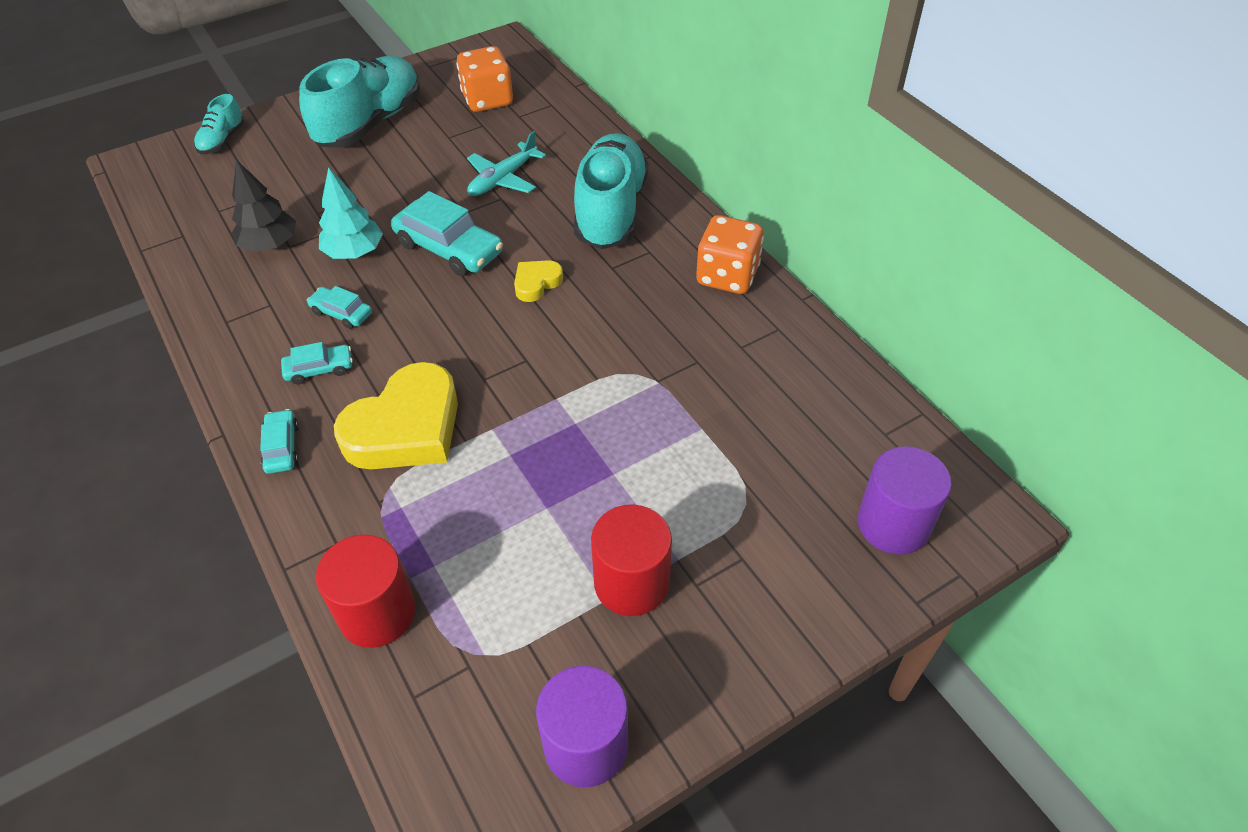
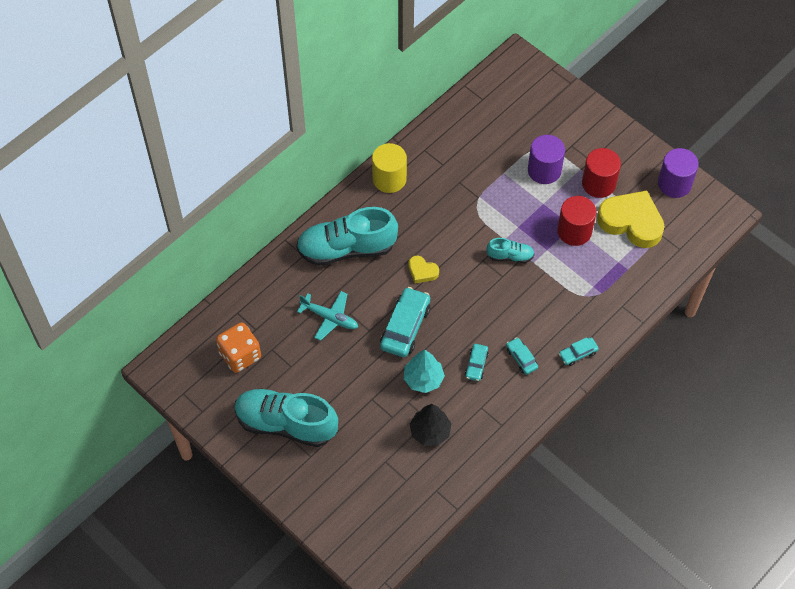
camera: 105 degrees left, 10 degrees up
turquoise shoe [194,94,245,154] -> turquoise shoe moved to [486,238,534,263]
red cylinder [316,534,416,648] -> red cylinder moved to [557,196,596,246]
yellow heart [334,362,458,469] -> yellow heart moved to [597,190,665,248]
orange dice [696,215,764,294] -> yellow cylinder [372,143,407,193]
purple cylinder [858,446,952,555] -> purple cylinder moved to [528,135,565,184]

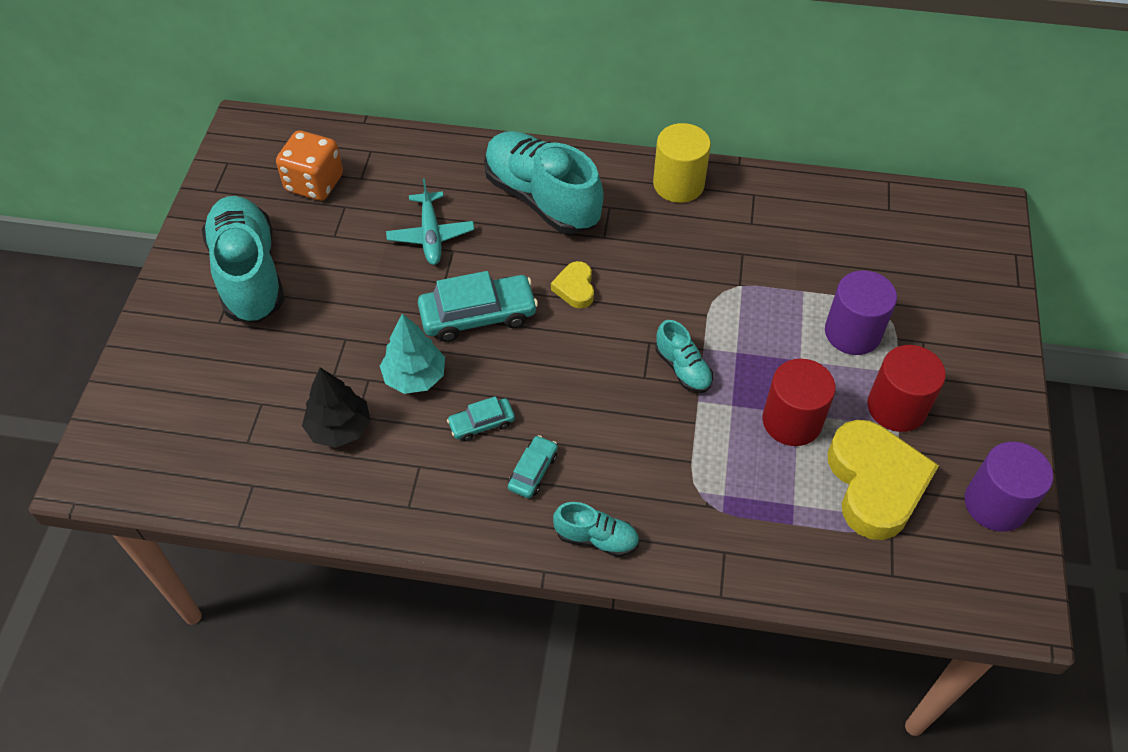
camera: 55 degrees right, 5 degrees down
turquoise car [559,337,599,366] -> turquoise shoe [553,502,639,557]

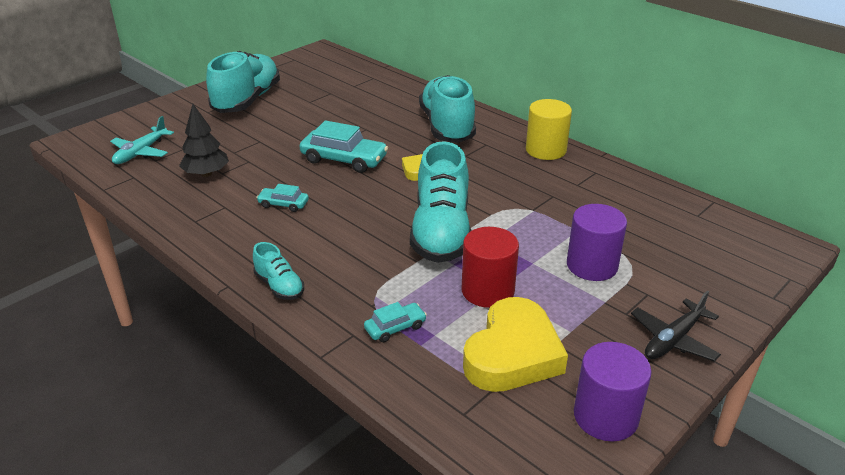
camera: 35 degrees right, 20 degrees down
orange dice [276,130,343,201] -> none
turquoise tree [380,313,445,394] -> none
turquoise plane [386,178,475,265] -> turquoise plane moved to [110,116,174,164]
turquoise car [508,435,558,498] -> turquoise car moved to [364,302,427,342]
turquoise shoe [655,320,713,393] -> turquoise shoe [410,141,472,263], size x2.12
red cylinder [867,345,946,432] -> none
none -> black plane [631,291,721,361]

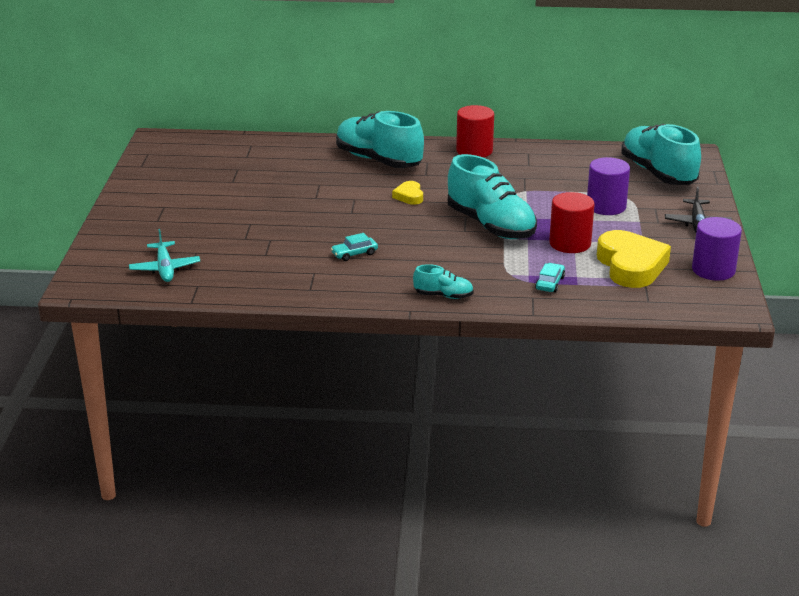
camera: 40 degrees left, 5 degrees down
black tree [179,104,229,177] -> none
turquoise shoe [206,51,280,113] -> turquoise shoe moved to [621,124,701,185]
turquoise car [299,120,388,173] -> none
yellow cylinder [526,99,572,160] -> red cylinder [456,105,494,158]

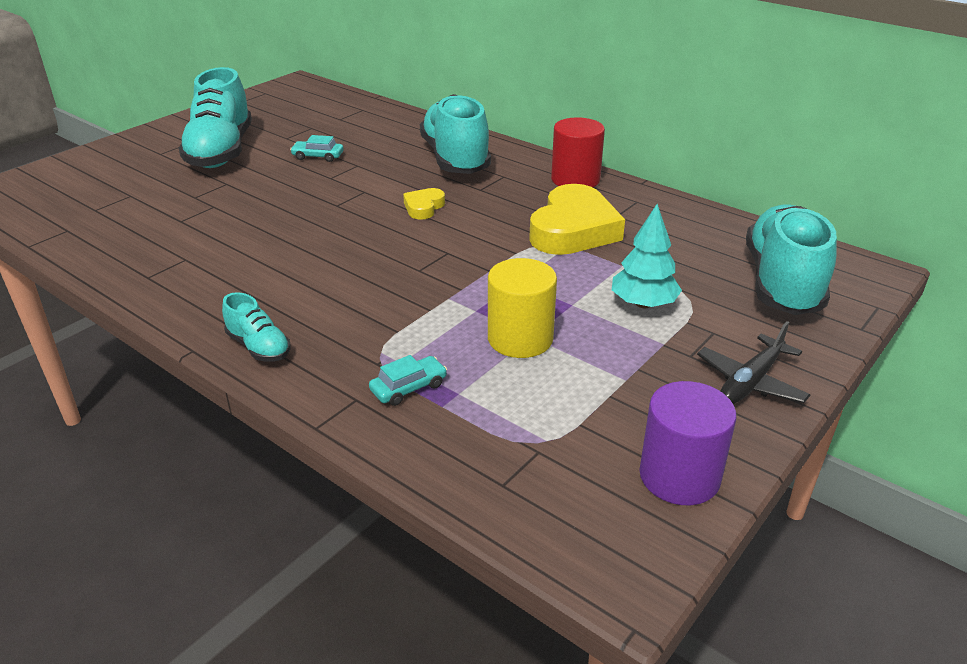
camera: 35 degrees right, 5 degrees up
turquoise plane [129,229,200,282] -> none
turquoise car [331,233,378,261] -> turquoise car moved to [290,135,344,162]
turquoise shoe [448,154,537,239] -> turquoise shoe moved to [178,67,252,168]
red cylinder [549,192,595,253] -> yellow cylinder [488,258,557,358]
purple cylinder [587,157,630,215] -> turquoise tree [612,204,682,308]
yellow heart [597,230,671,288] -> yellow heart moved to [529,184,625,255]

